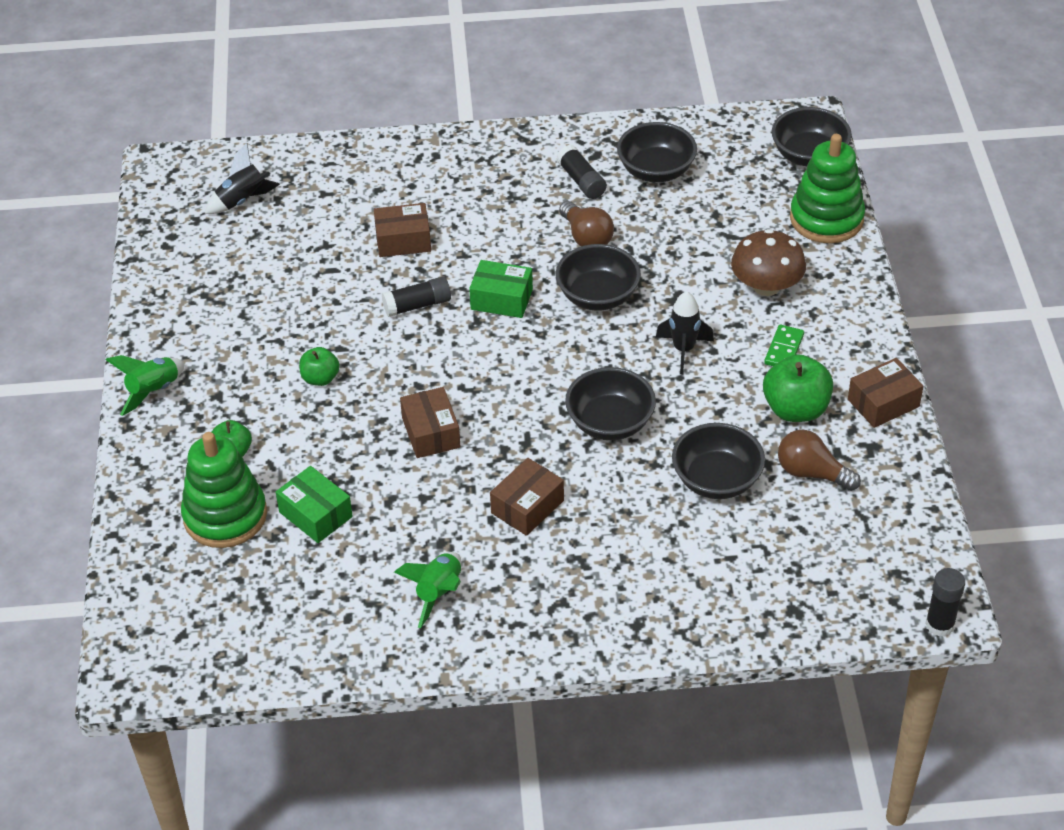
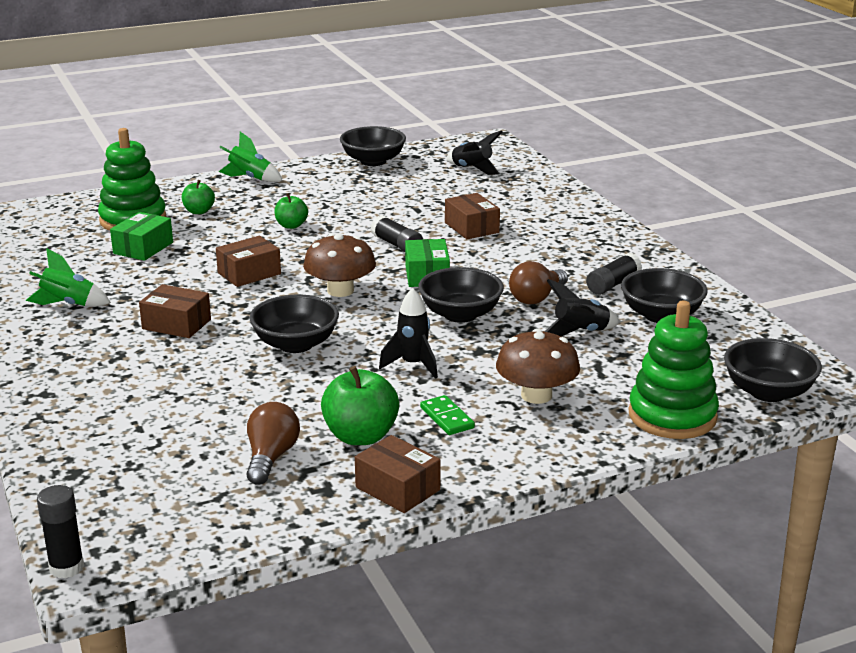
camera: 70 degrees right, 20 degrees down
black bowl [672,423,765,499] -> black bowl moved to [340,126,406,166]
green domino [764,325,804,366] -> green domino turned 60 degrees clockwise [420,395,475,435]
none -> brown mushroom [303,234,376,297]
none -> black rocket [544,279,620,336]

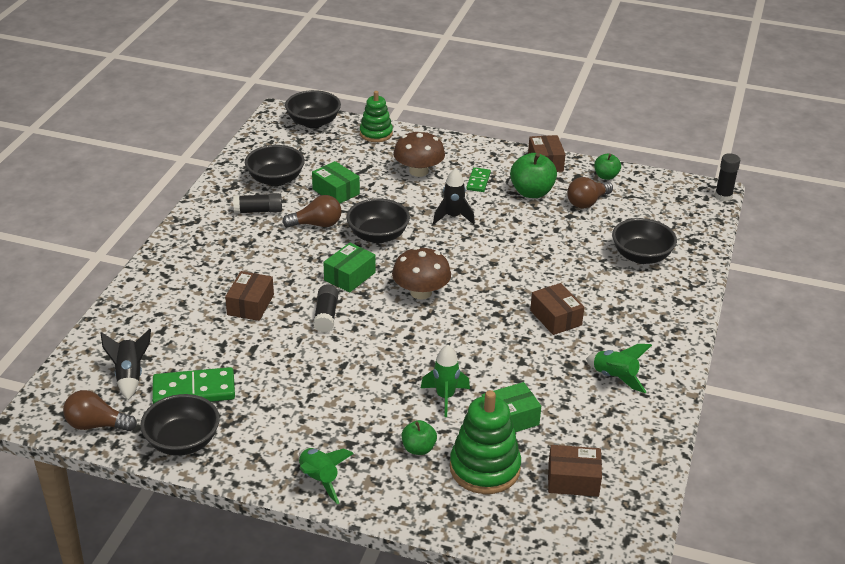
camera: 140 degrees left, 10 degrees up
brown box [216,236,281,287] -> brown box moved to [548,445,602,497]
black bowl [249,295,339,353] -> black bowl moved to [612,218,677,264]
green apple [274,193,308,229] -> green apple moved to [594,153,621,180]
black rocket [544,279,620,336] -> green box [312,161,360,203]
green stacking toy [628,301,719,439] -> green stacking toy [360,91,393,142], size x0.66
none -> brown light bulb [63,390,137,431]
none -> green domino [152,367,235,404]
none -> green rocket [421,344,470,417]

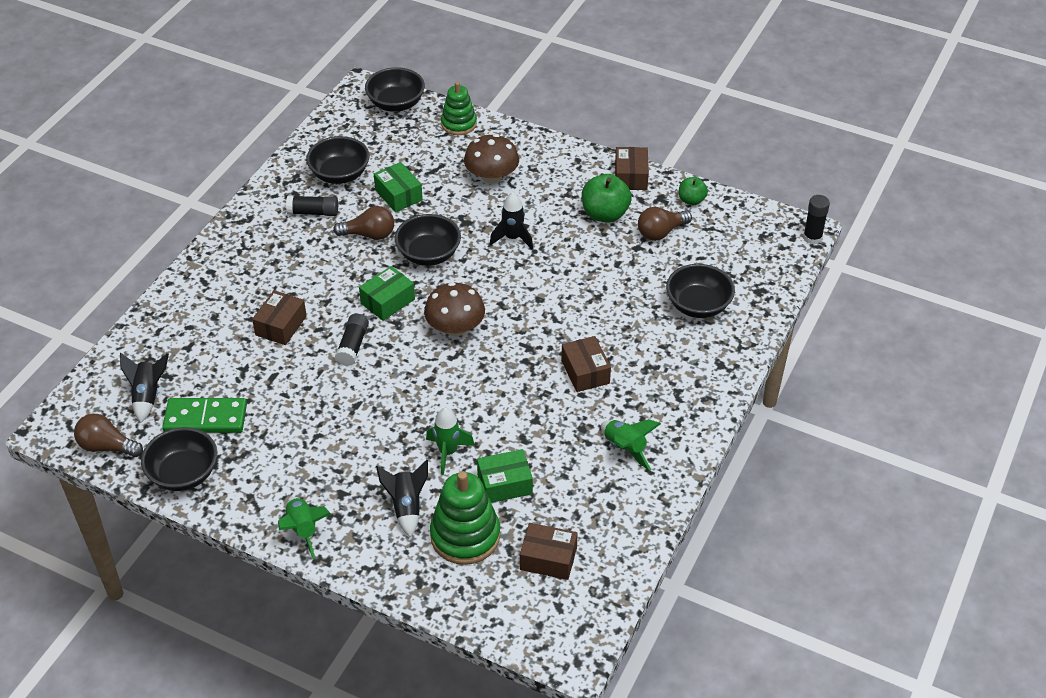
camera: 10 degrees right, 10 degrees up
green apple [401,420,437,455] -> black rocket [376,460,428,538]
green domino [466,167,491,192] -> none

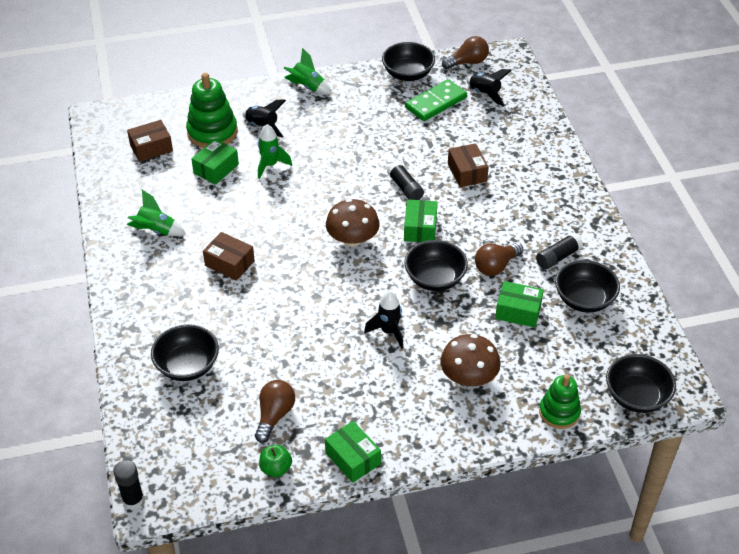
camera: 140 degrees right, 0 degrees up
green apple [582,174,632,223] -> none
brown box [615,147,649,190] -> green box [325,421,381,483]

